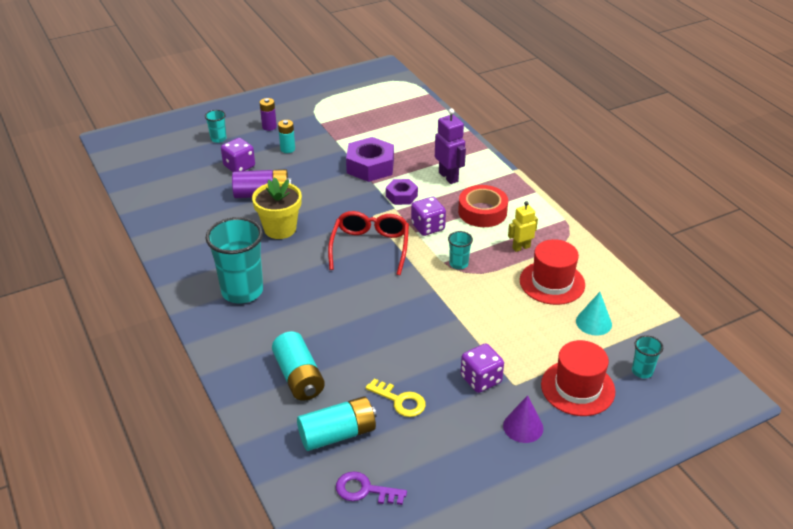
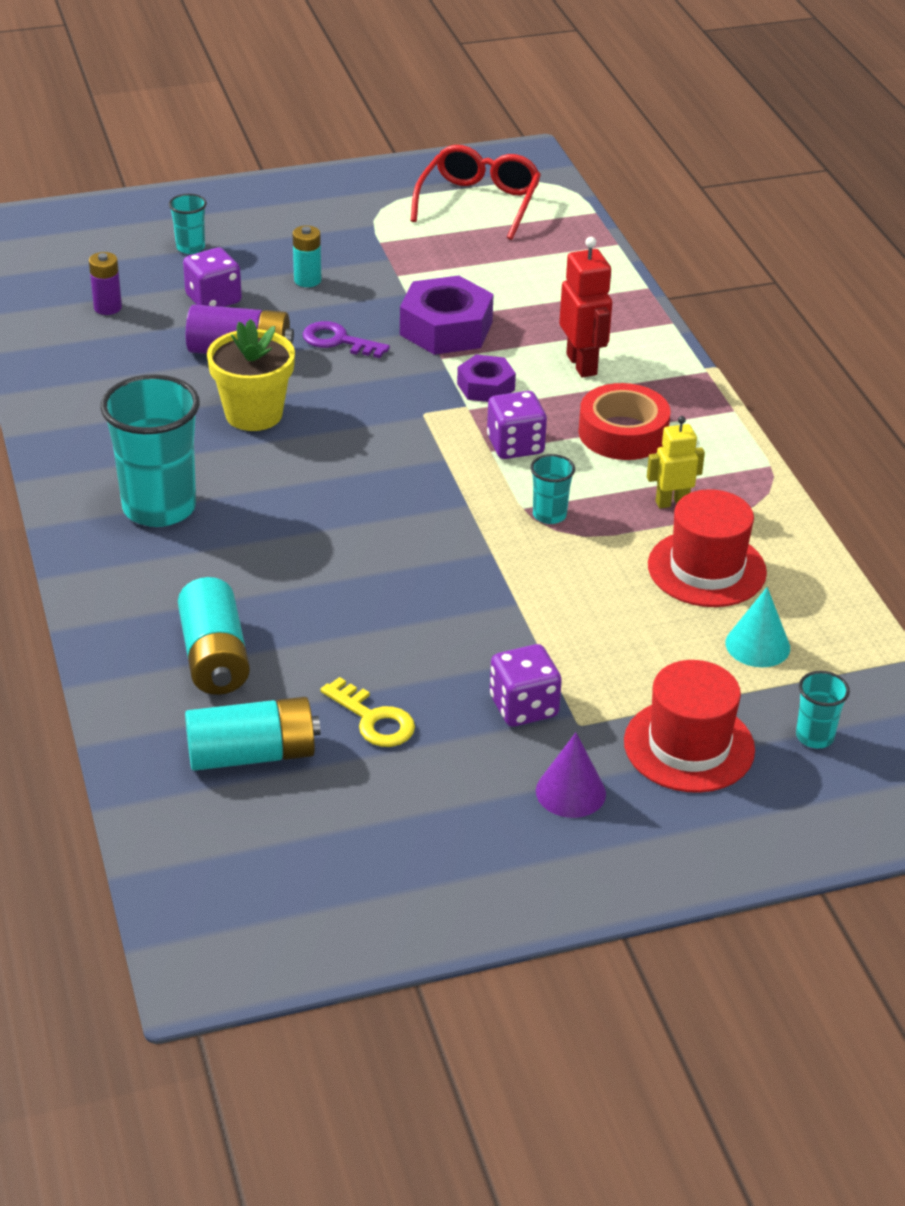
camera: 10 degrees right, 0 degrees up
purple battery [260,98,277,131] -> purple battery moved to [89,252,122,315]
red glasses [328,211,409,275] -> red glasses moved to [411,145,541,240]
purple key [336,471,407,505] -> purple key moved to [303,321,390,358]
purple robot [435,108,466,184] -> red robot [559,237,612,378]

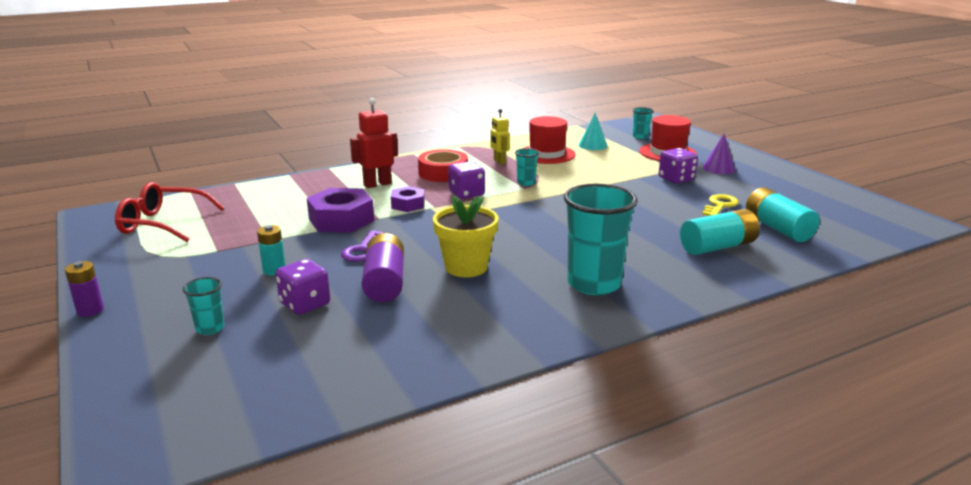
camera: 100 degrees left, 15 degrees down
purple battery [89,252,122,315] -> purple battery moved to [65,261,104,317]

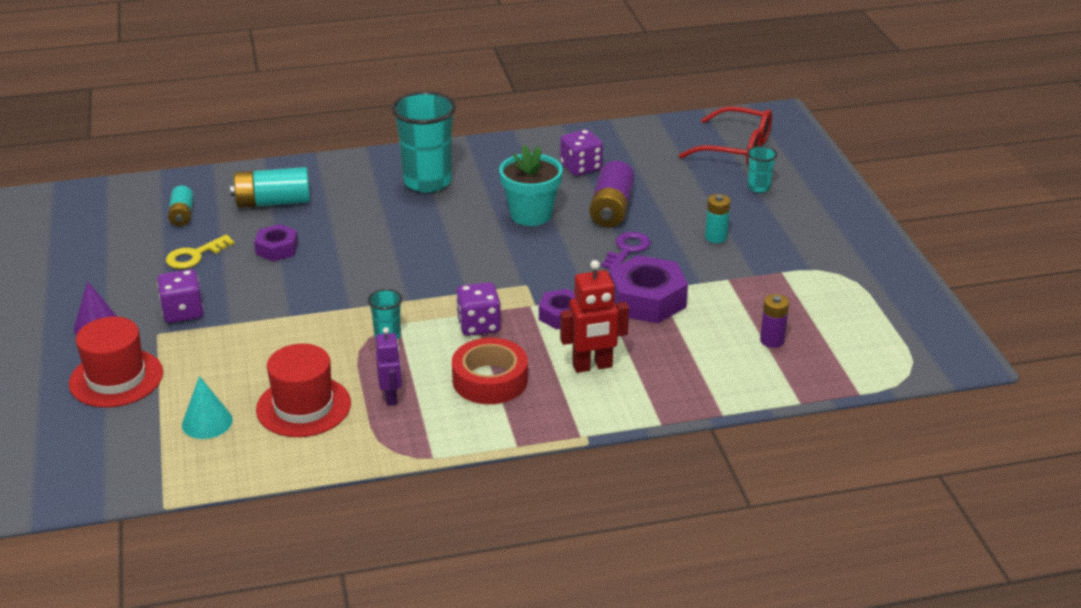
camera: 165 degrees left, 10 degrees up
purple battery [65,261,104,317] -> purple battery moved to [760,294,789,348]
red glasses [115,182,224,242] -> red glasses moved to [679,106,772,166]
purple dice [275,259,330,315] -> purple dice moved to [560,129,603,176]
yellow flower pot [433,195,499,277] -> turquoise flower pot [499,145,563,226]
yellow robot [490,109,510,165] -> purple robot [376,327,402,406]
turquoise cup [633,107,653,139] -> none
turquoise battery [746,187,820,242] -> turquoise battery [168,186,193,226], size x0.60
none -> purple nut [254,224,299,262]

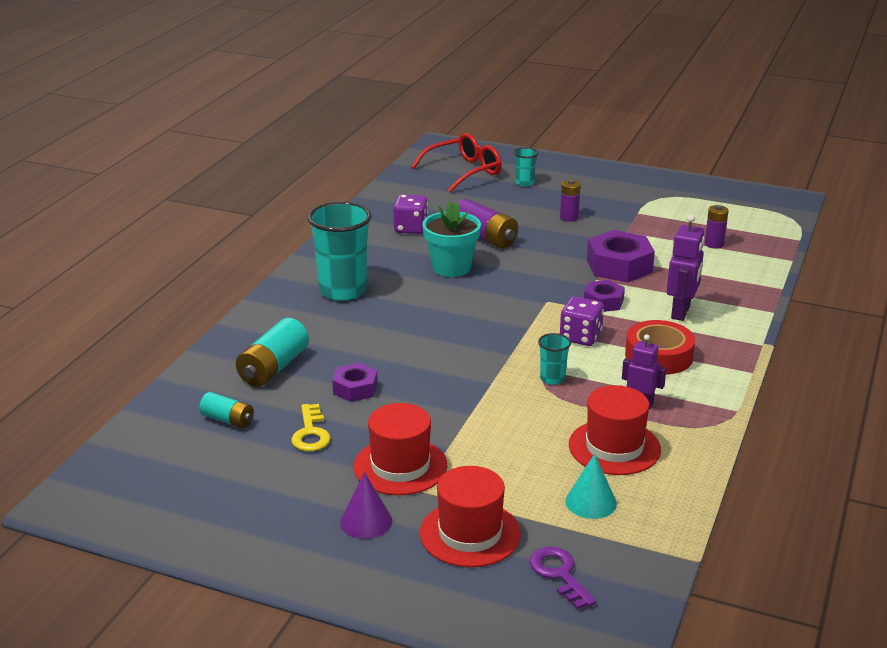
camera: 55 degrees left, 5 degrees down
purple dice [157,269,204,323] -> red hat [354,403,447,495]
red robot [560,260,629,373] -> purple robot [667,214,705,321]
purple key [601,232,650,269] -> purple key moved to [529,547,596,610]
turquoise battery [705,194,730,243] -> purple battery [560,180,581,221]

